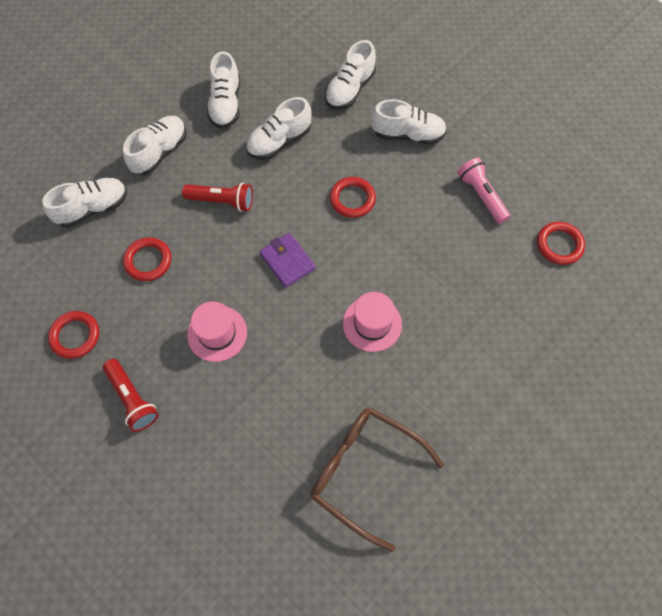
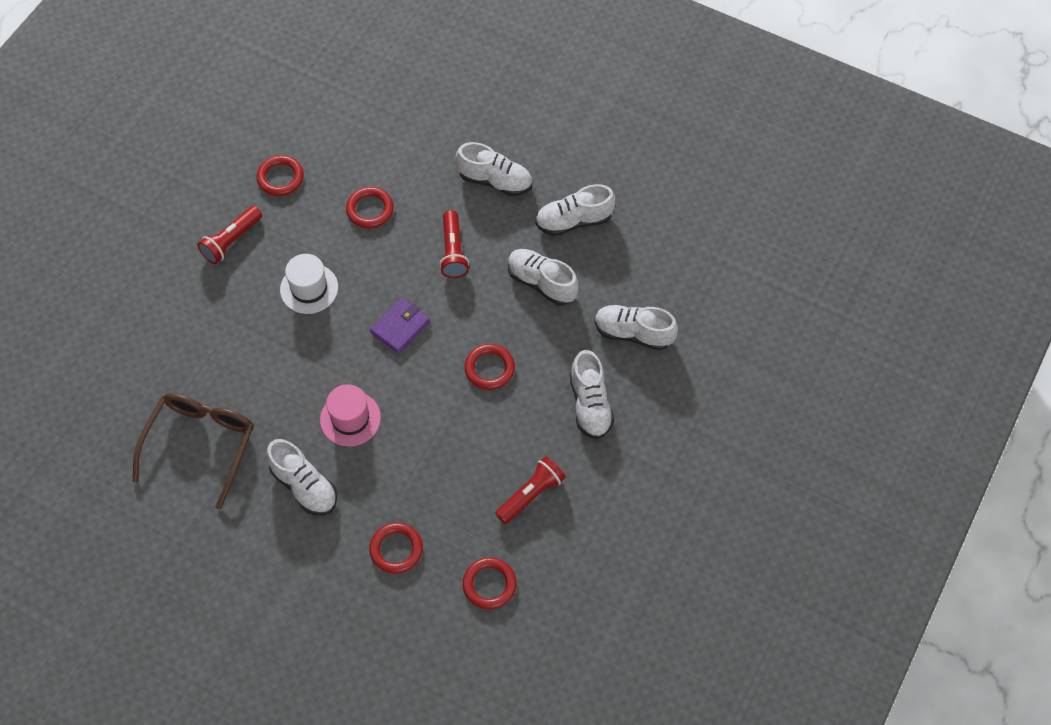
camera: 75 degrees right, 5 degrees down
white shoe [42,178,127,228] -> white shoe moved to [266,439,337,515]
pink hat [187,302,247,362] -> white hat [280,254,338,314]
pink flashlight [457,157,510,224] -> red flashlight [495,456,566,524]
none -> red ring [369,523,423,574]

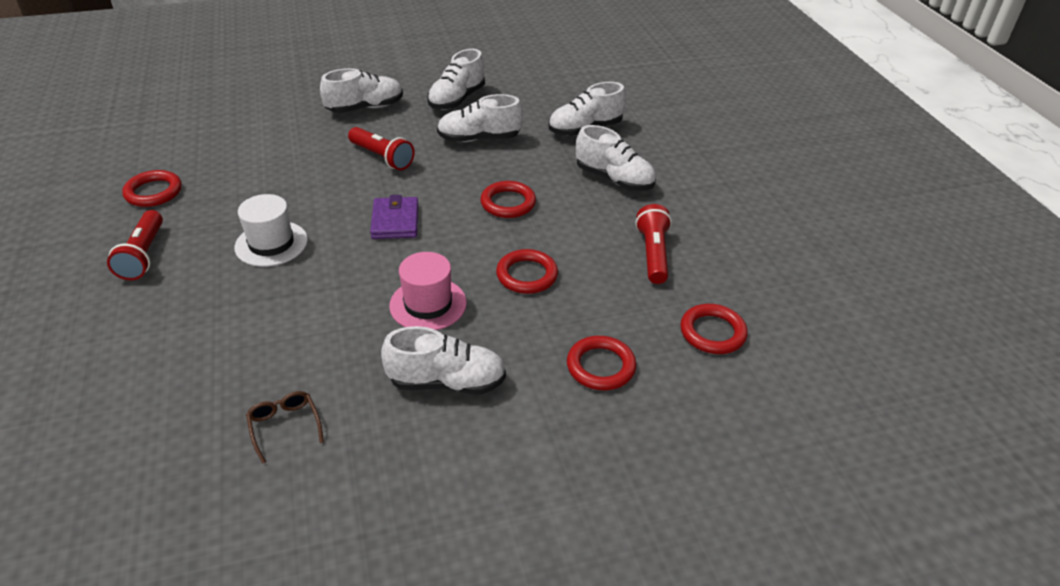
camera: 45 degrees left, 20 degrees down
brown glasses [133,393,254,509] -> brown glasses [246,391,324,464], size x0.43
red ring [346,187,394,228] -> red ring moved to [496,249,558,294]

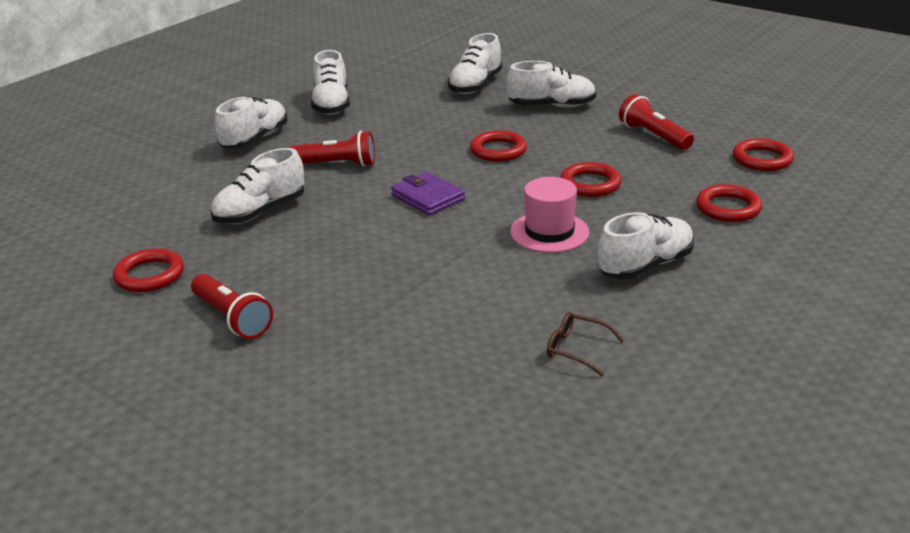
camera: 35 degrees left, 10 degrees down
white hat [234,194,308,267] -> none
white shoe [437,94,523,142] -> white shoe moved to [210,148,304,224]

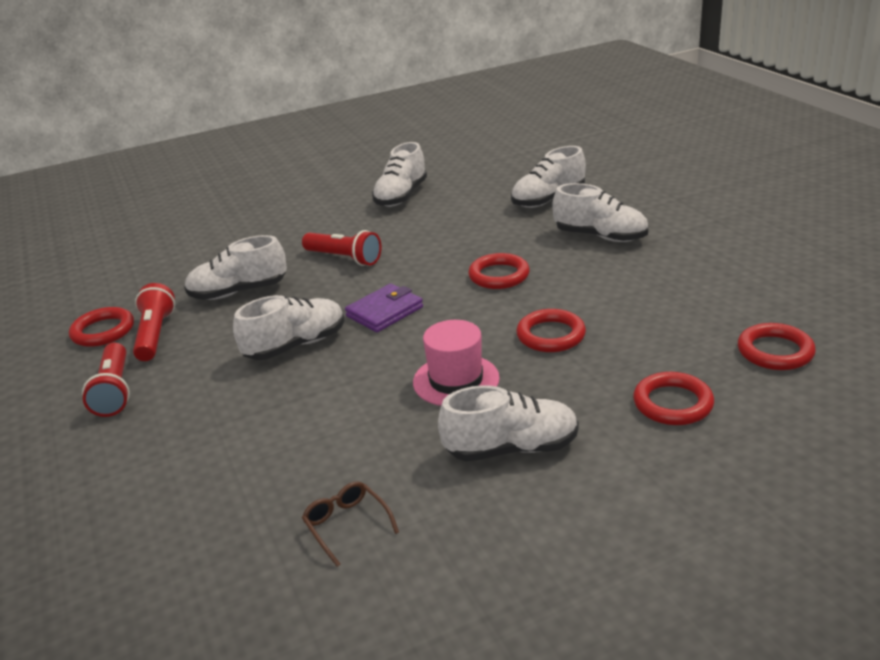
camera: 30 degrees right, 0 degrees up
white shoe [215,96,288,149] -> white shoe moved to [233,295,345,360]
purple wallet [391,172,465,216] -> purple wallet turned 60 degrees clockwise [345,284,423,332]
red flashlight [619,94,694,150] -> red flashlight moved to [133,283,175,361]

